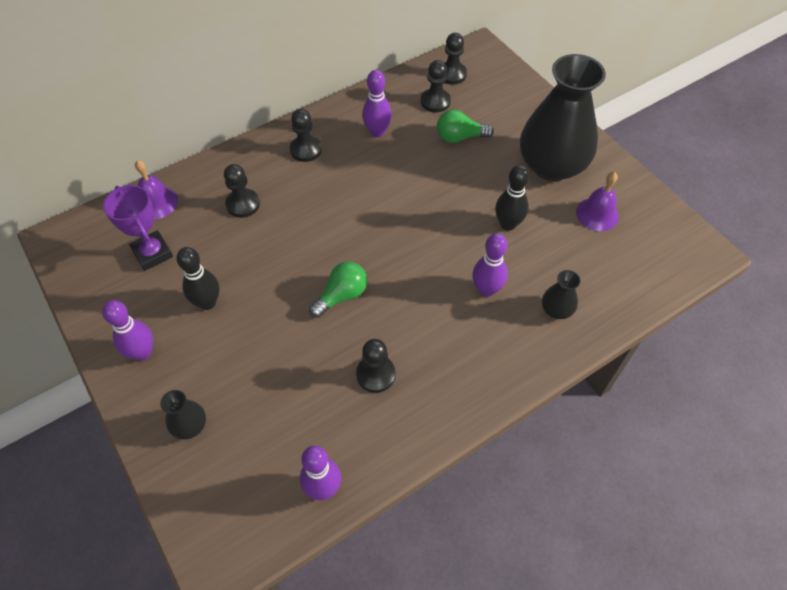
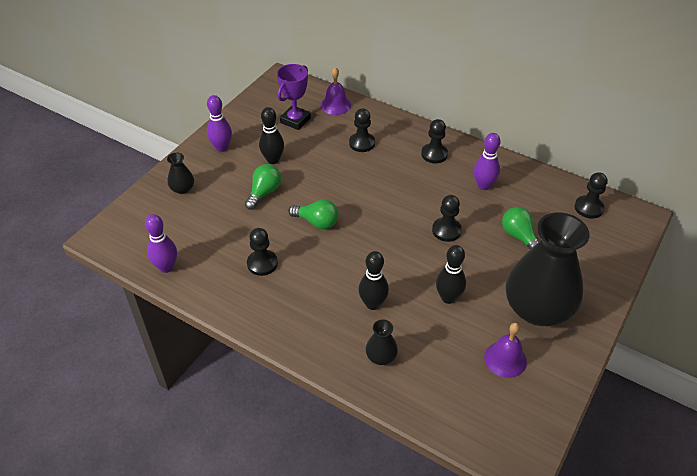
camera: 65 degrees right, 10 degrees down
black pawn [421,60,451,112] -> black pawn moved to [432,195,462,242]
purple bowling pin [472,233,508,297] -> black bowling pin [359,251,389,310]
none -> green light bulb [245,164,281,210]

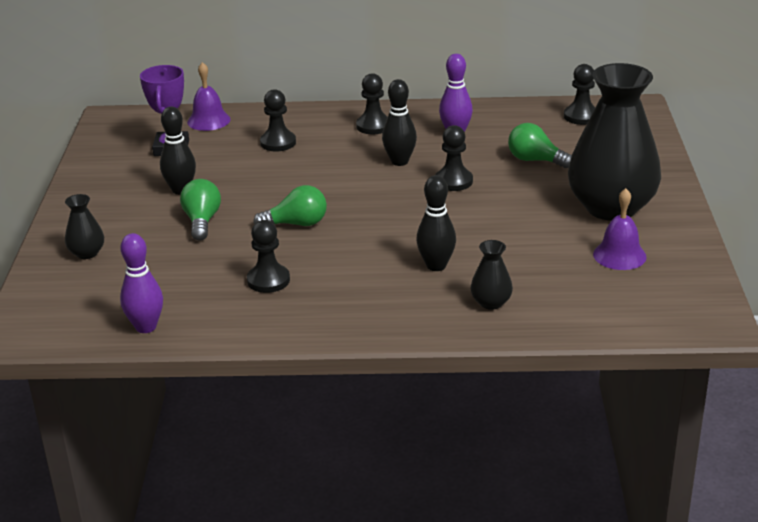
camera: 30 degrees left, 15 degrees down
purple bowling pin [207,95,232,152] -> none
black bowling pin [436,245,466,304] -> black bowling pin moved to [382,79,417,166]

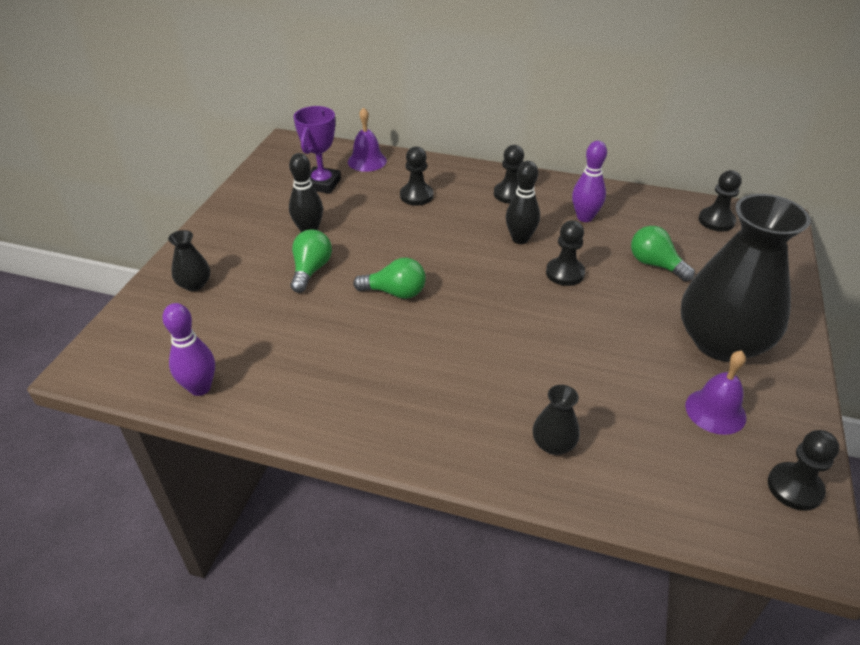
camera: 15 degrees right, 10 degrees up
black pawn [247,220,290,293] -> black pawn moved to [768,430,839,511]
black bowling pin [416,175,456,271] -> none

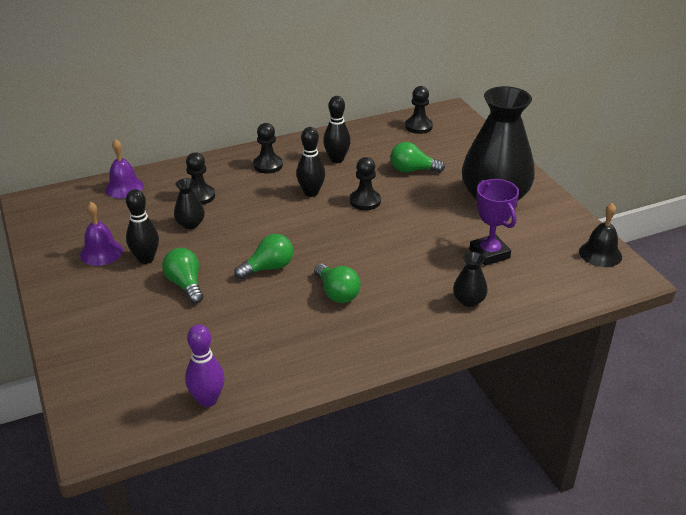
camera: 40 degrees left, 5 degrees down
black vase [168,230,210,291] -> black vase moved to [174,178,205,229]
purple trophy [294,106,341,194] -> purple trophy moved to [469,179,519,266]
purple bowling pin [572,141,607,222] -> black bowling pin [323,96,351,163]
purple bell [685,350,746,435] -> purple bell moved to [80,201,123,266]
black pawn [768,430,839,511] -> black bell [579,203,622,267]
none -> green light bulb [314,264,361,303]

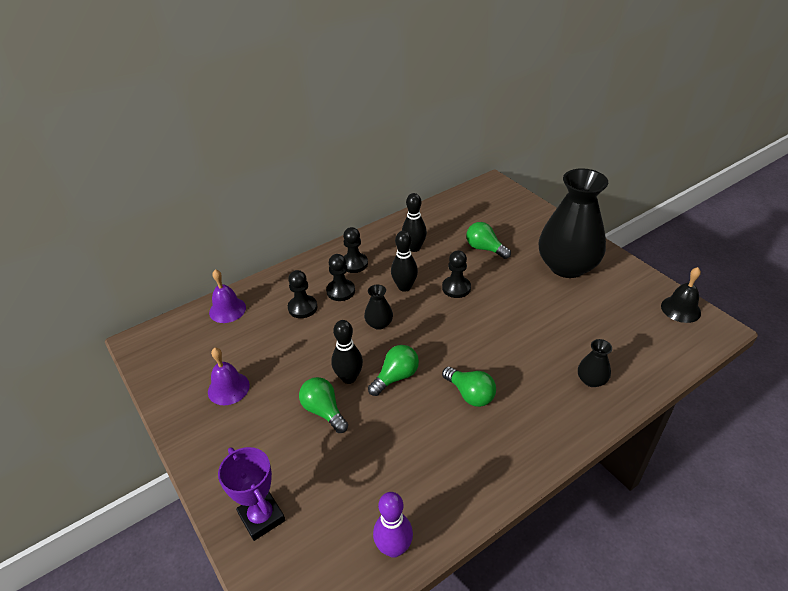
camera: 10 degrees left, 5 degrees up
black bowling pin [126,189,159,264] -> black bowling pin moved to [332,320,363,384]
black vase [174,178,205,229] -> black vase moved to [364,285,393,330]
green light bulb [390,142,445,173] -> green light bulb turned 45 degrees clockwise [466,222,511,259]
black pawn [405,86,433,134] -> black pawn moved to [326,254,355,301]
purple trophy [469,179,519,266] -> purple trophy moved to [218,447,285,541]

